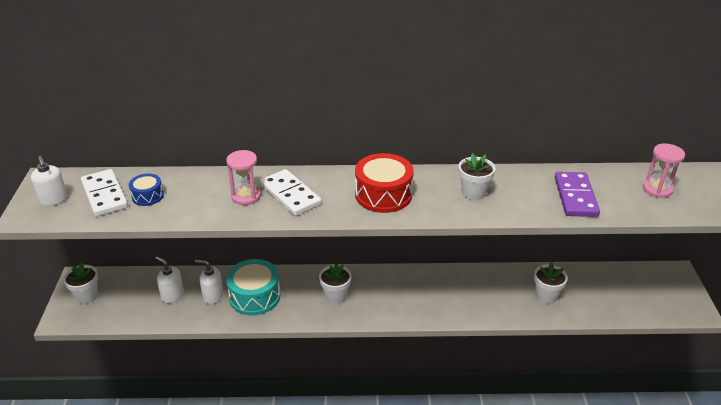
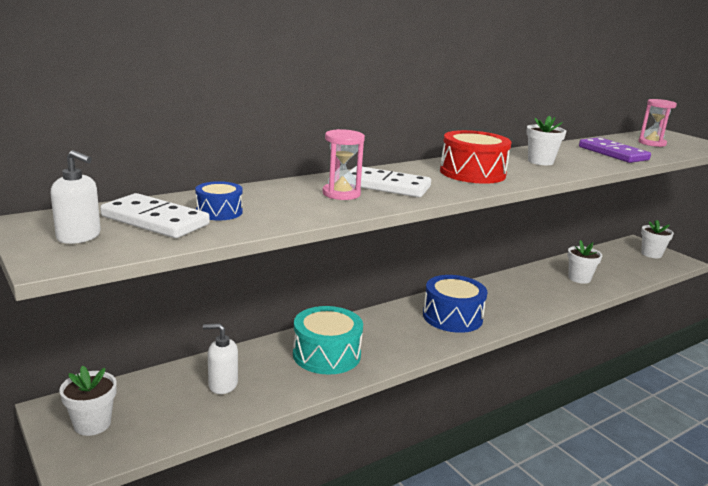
camera: 35 degrees left, 15 degrees down
white soap dispenser [195,260,224,304] -> none
white flower pot [319,263,352,304] -> white flower pot moved to [641,220,674,258]
none -> blue drum [423,275,488,333]

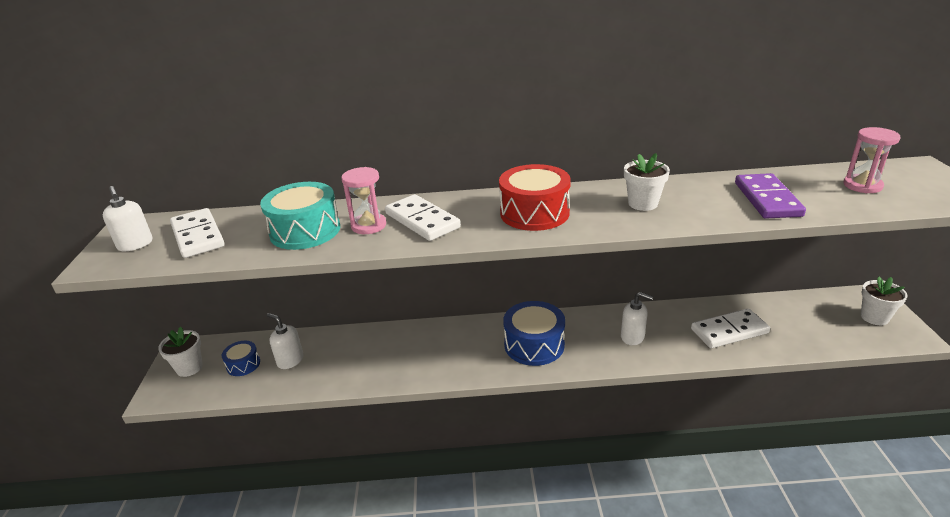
camera: 35 degrees right, 10 degrees up
blue drum [195,181,243,220] -> blue drum moved to [222,341,260,376]
turquoise drum [293,306,363,375] -> turquoise drum moved to [260,182,340,250]
white flower pot [568,240,602,284] -> white domino [691,309,770,348]
none -> white soap dispenser [621,292,654,345]

